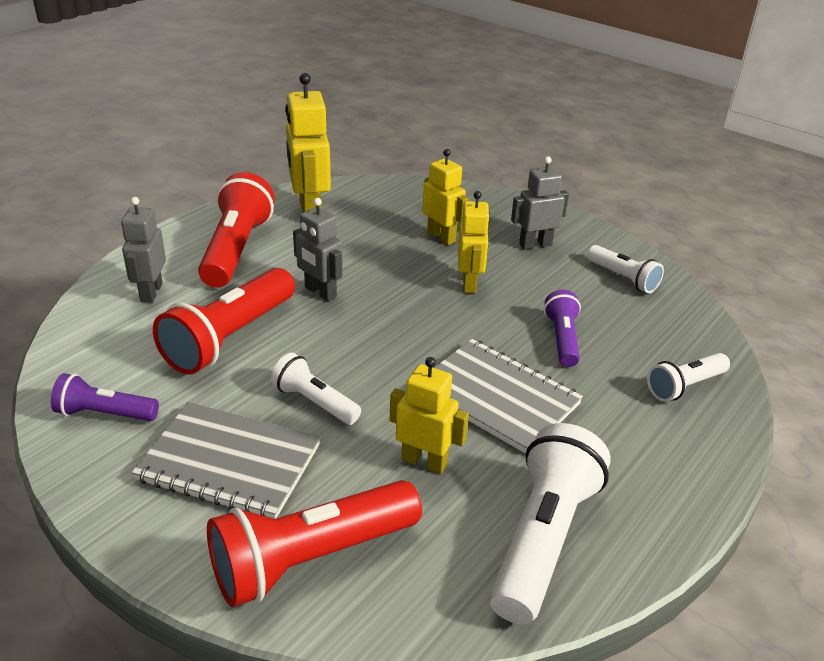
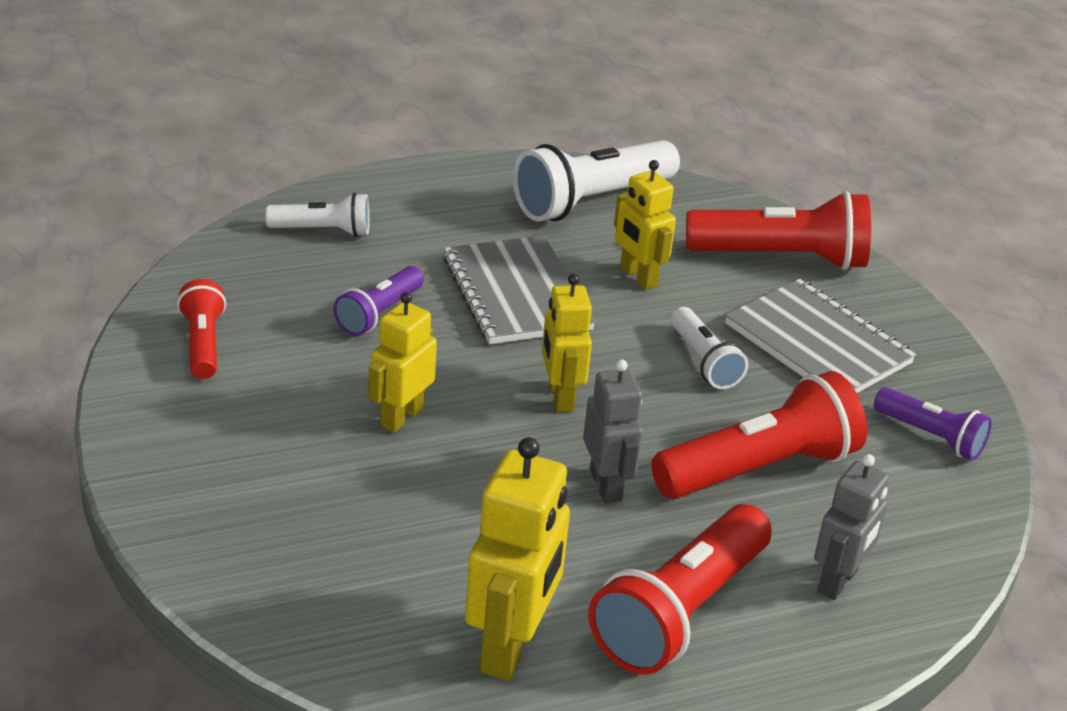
camera: 150 degrees left, 0 degrees up
yellow robot [422,149,469,245] -> yellow robot moved to [542,274,592,412]
grey robot [511,156,569,250] -> none
white flashlight [587,245,664,293] -> red flashlight [177,279,226,379]

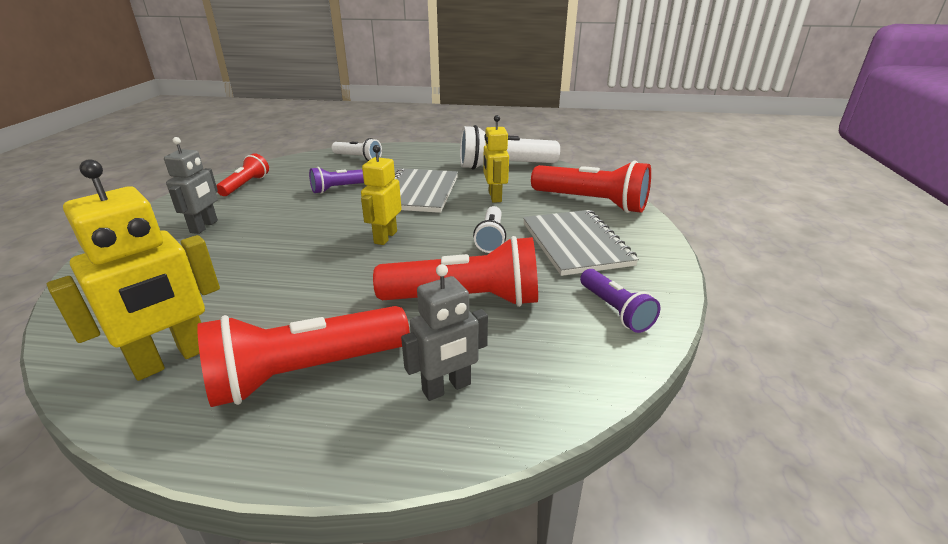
camera: 30 degrees right, 5 degrees down
yellow robot [368,292,437,433] -> none
grey robot [583,359,643,503] -> grey robot moved to [164,137,218,234]

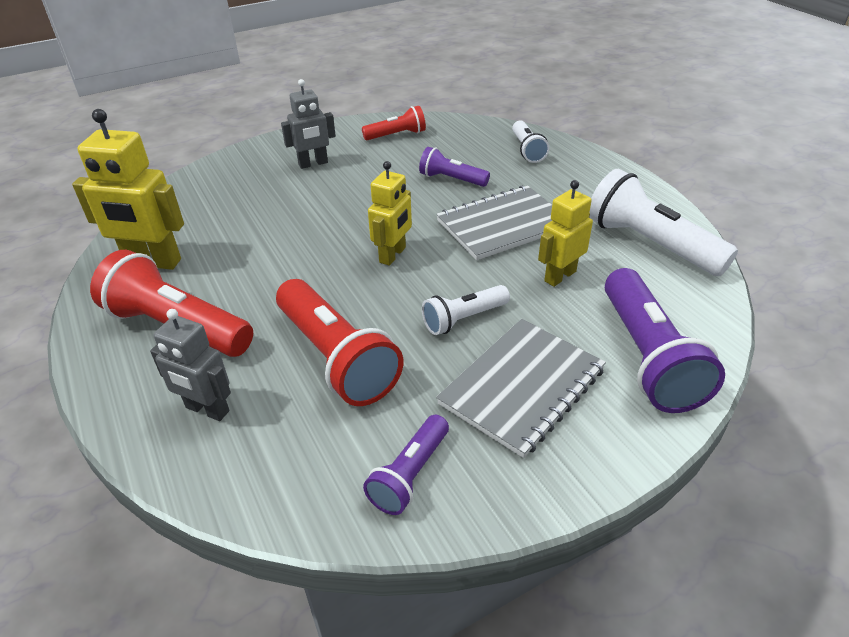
camera: 55 degrees right, 10 degrees up
yellow robot [361,145,402,245] -> yellow robot turned 135 degrees clockwise [368,161,412,266]
red flashlight [531,160,651,213] -> purple flashlight [605,268,725,413]

